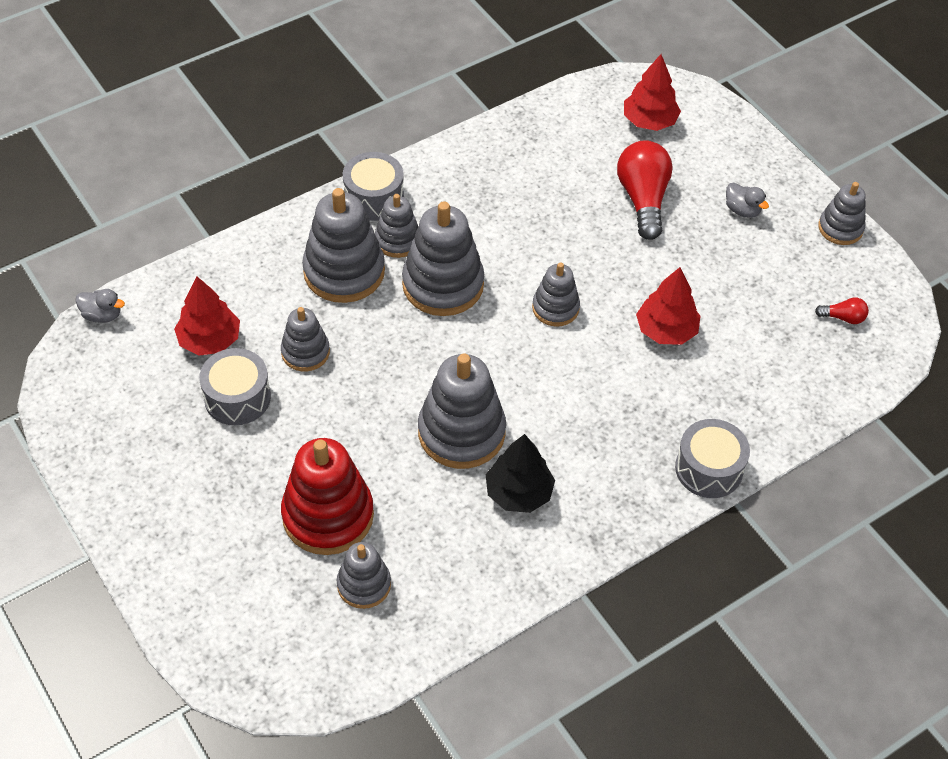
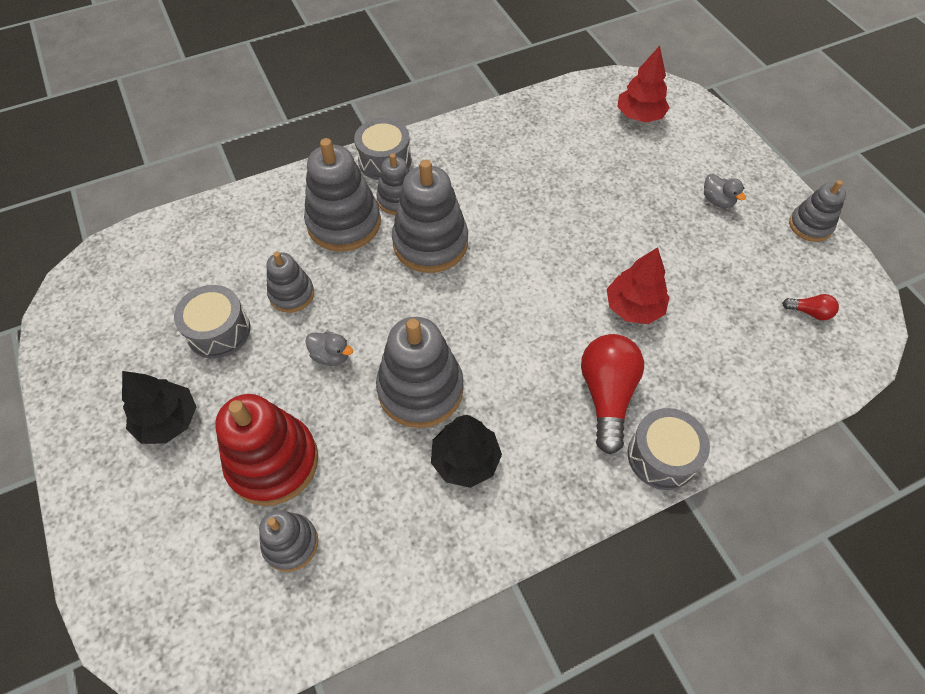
camera: 10 degrees right, 5 degrees up
grey duck [76,289,125,323] -> grey duck moved to [305,331,353,366]
red tree [174,277,240,356] -> none
grey stacking toy [532,262,580,327] -> none
red light bulb [617,140,673,240] -> red light bulb moved to [581,334,644,454]
none -> black tree [122,371,196,444]

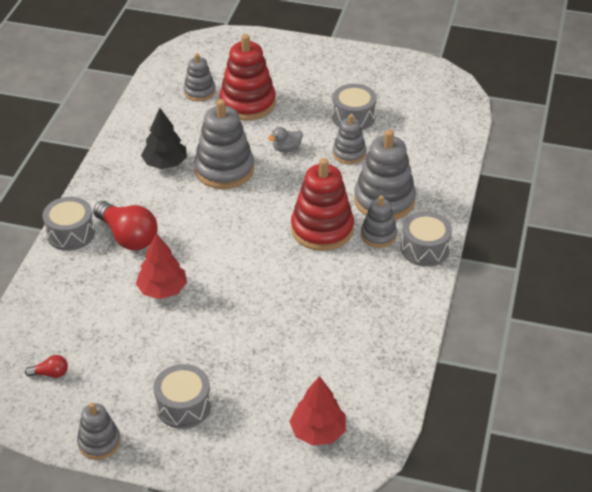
camera: 130 degrees right, 15 degrees down
black tree [122,371,196,444] -> none
grey stacking toy [392,160,468,273] -> red stacking toy [291,158,354,251]
grey duck [704,174,746,208] -> grey drum [153,364,211,429]
red light bulb [782,294,839,320] -> red light bulb turned 150 degrees counterclockwise [25,355,68,378]

